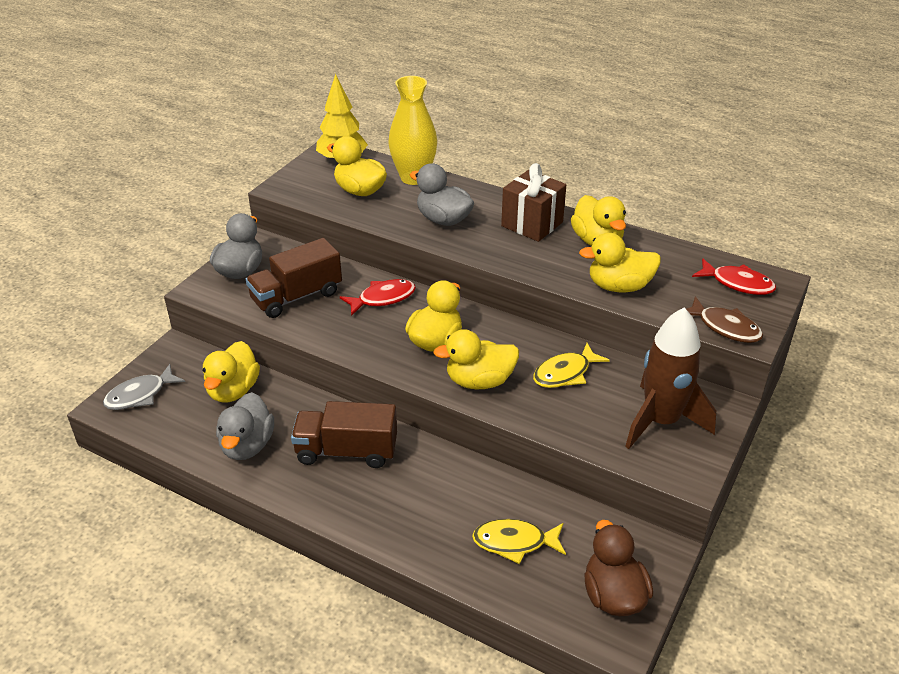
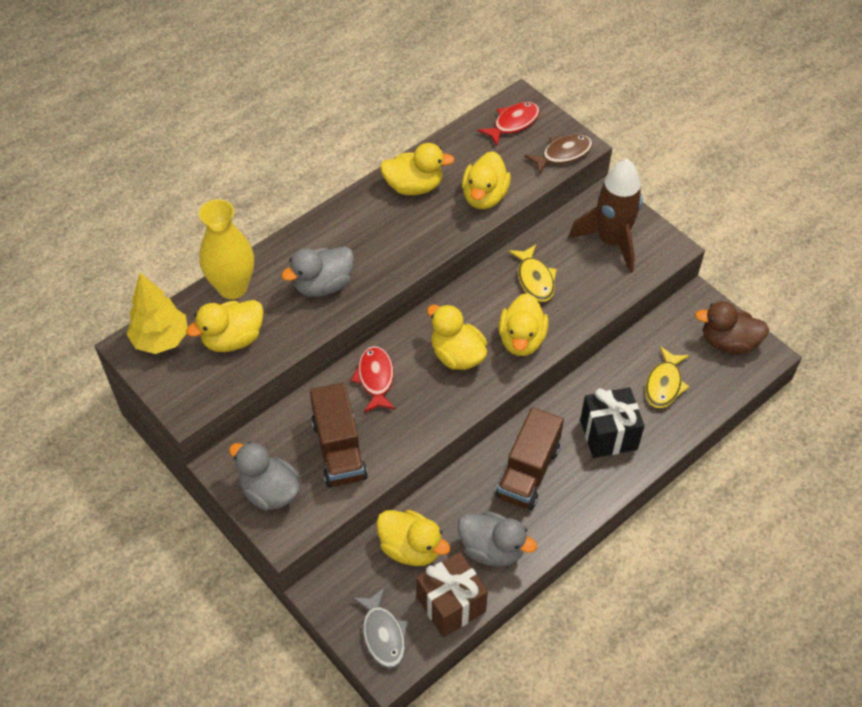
camera: 70 degrees left, 15 degrees up
brown gift [501,163,566,242] -> brown gift moved to [416,552,488,637]
none -> black gift [580,387,645,458]

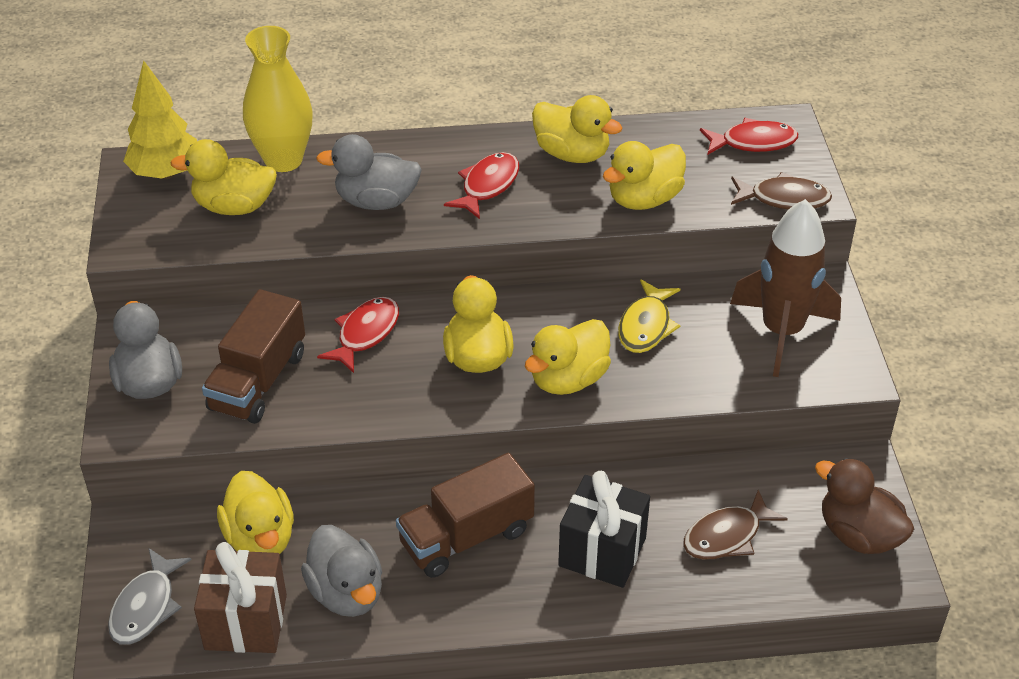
camera: 35 degrees right, 10 degrees down
yellow fish [645,346,689,408] -> brown fish [683,490,788,560]
none -> red fish [444,152,519,219]

